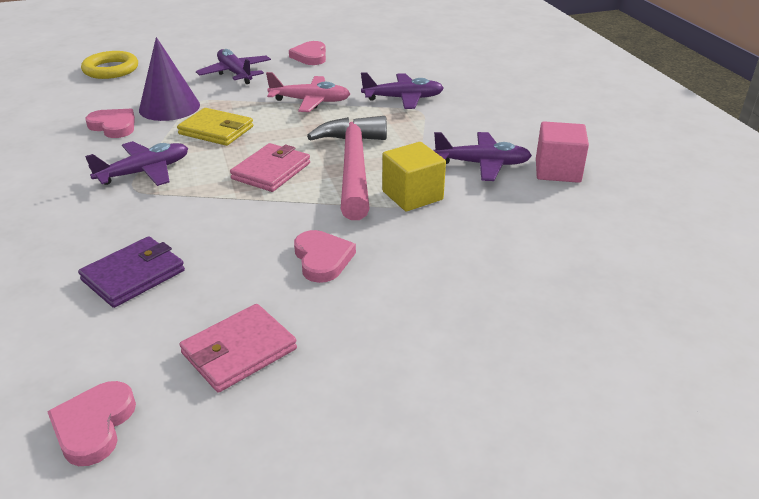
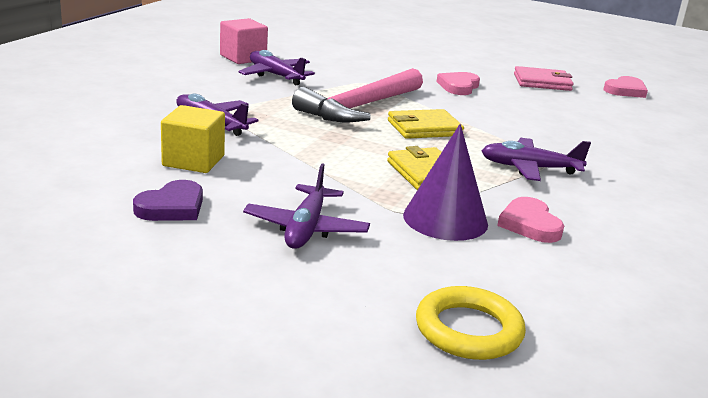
camera: 140 degrees left, 10 degrees down
purple wallet [78,236,185,308] -> none
pink wallet [230,143,310,192] -> yellow wallet [388,109,464,139]
pink plane [266,72,350,112] -> none
pink heart [289,41,326,65] -> purple heart [133,180,203,221]
yellow cube [382,142,446,211] -> yellow cube moved to [161,105,225,173]

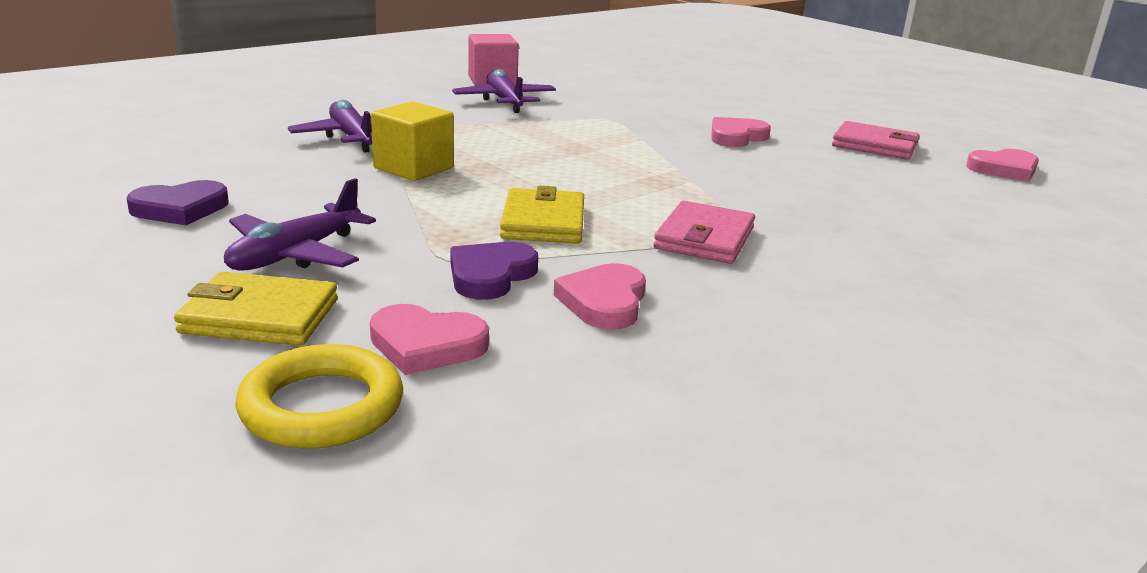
camera: 25 degrees right, 0 degrees up
yellow cube [161,105,225,173] -> yellow cube moved to [371,101,454,181]
pink hammer [292,68,423,122] -> none
yellow wallet [388,109,464,139] -> yellow wallet moved to [174,272,338,346]
purple cone [403,124,488,241] -> purple heart [450,242,538,300]
purple plane [481,138,591,181] -> pink wallet [654,201,755,264]
none -> pink heart [370,304,489,375]

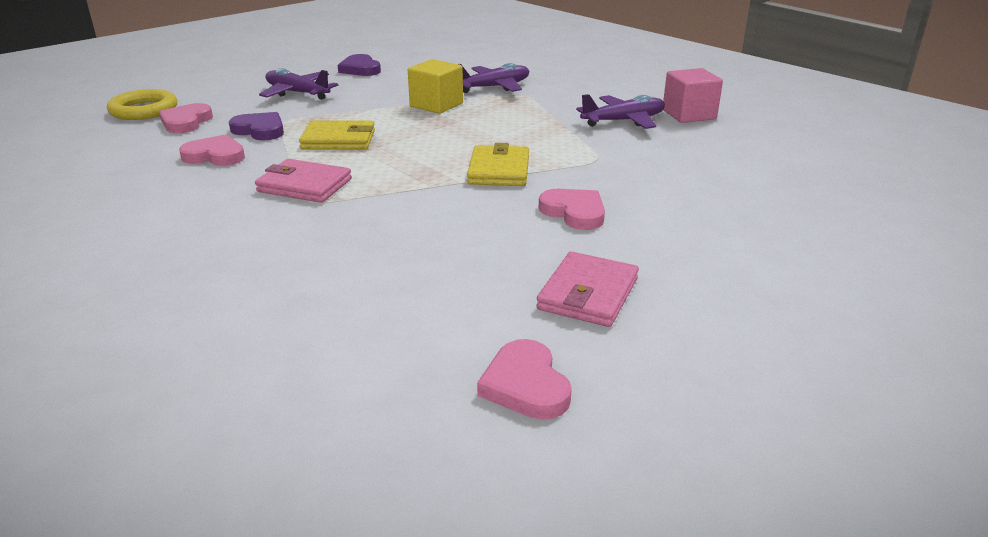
camera: 90 degrees right, 5 degrees up
yellow wallet [174,272,338,346] -> yellow wallet moved to [467,143,529,186]

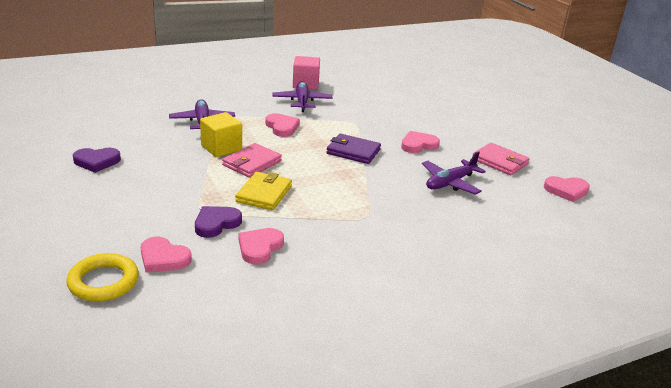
camera: 75 degrees left, 0 degrees up
pink wallet [255,159,352,203] -> pink wallet moved to [222,143,282,178]
purple plane [259,68,338,100] -> purple plane moved to [422,151,486,195]
yellow wallet [467,143,529,186] -> purple wallet [326,134,381,164]
none -> pink heart [265,113,300,137]

